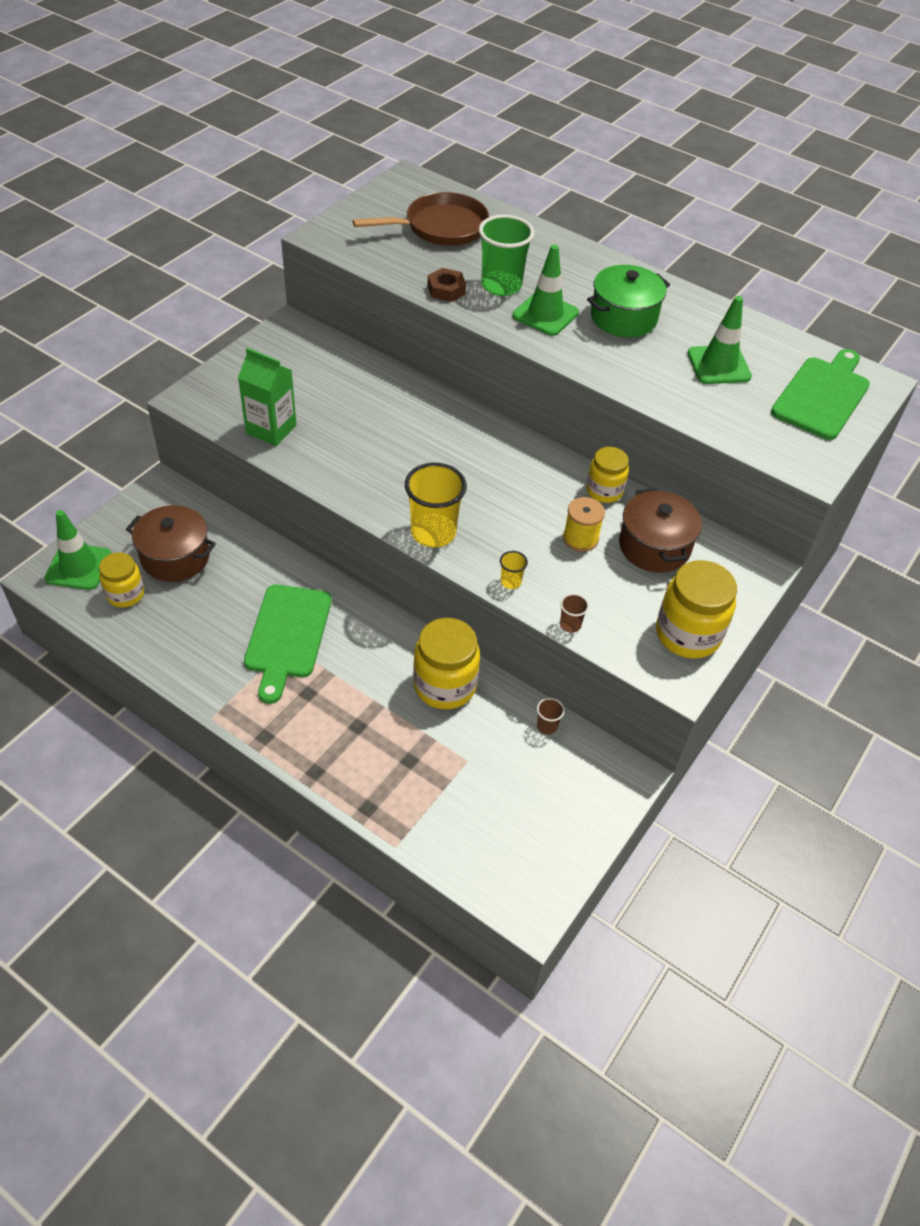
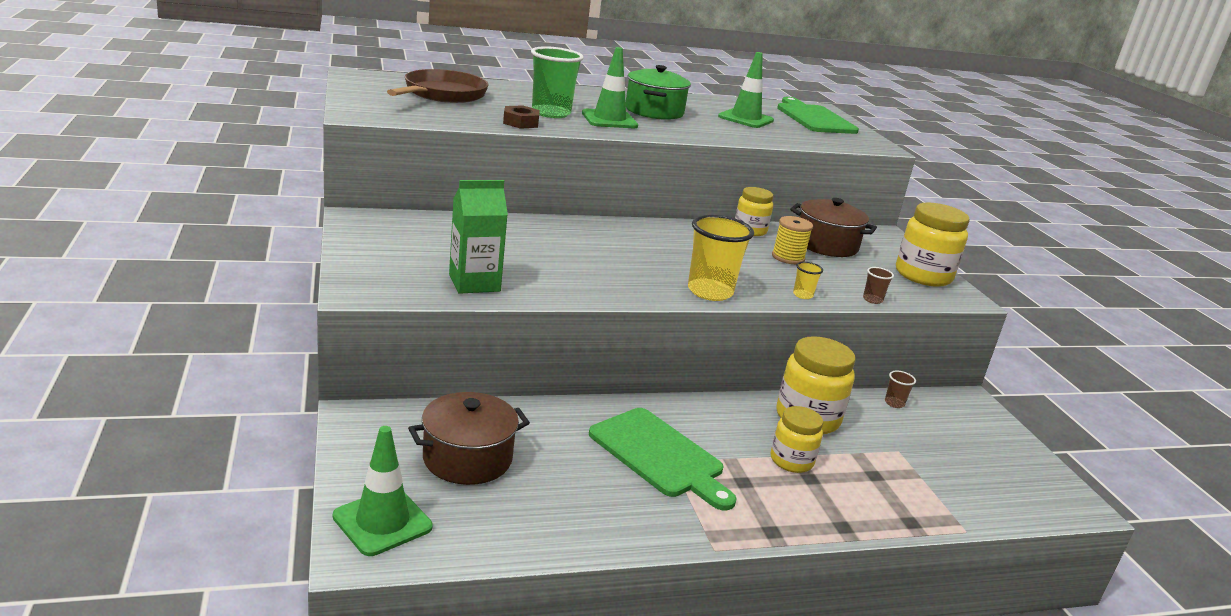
camera: 50 degrees left, 25 degrees down
yellow jar [99,552,144,607] -> yellow jar moved to [771,406,823,473]

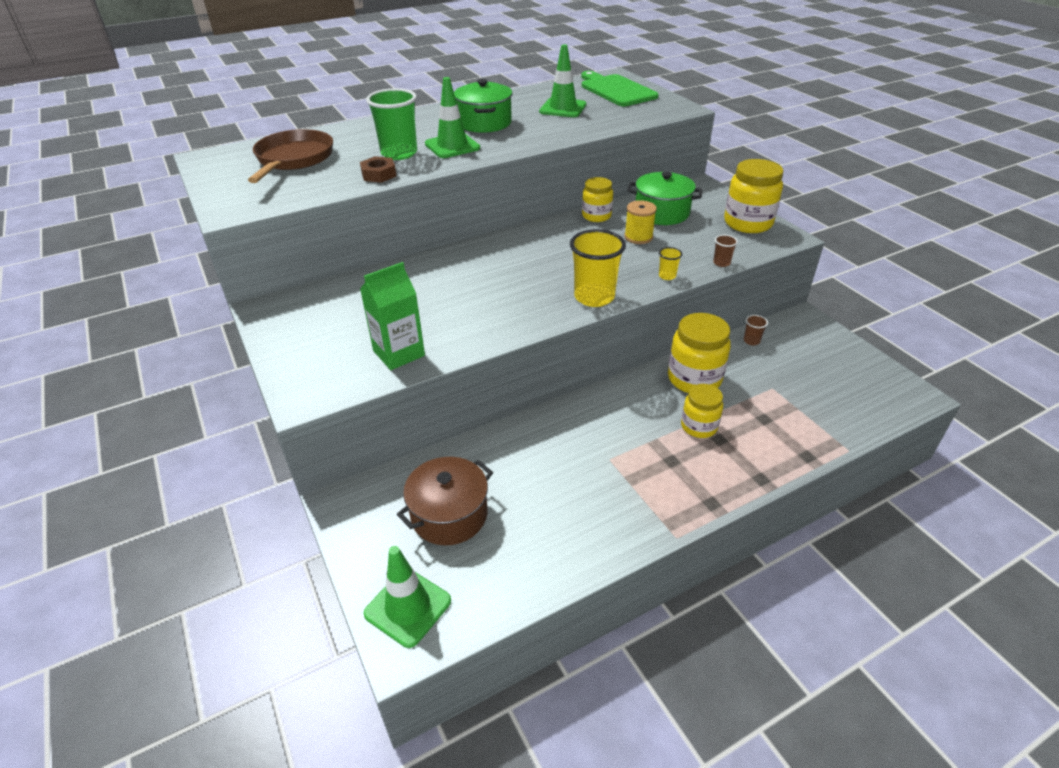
camera: 10 degrees left, 15 degrees up
green cutting board [589,408,737,510] -> none
brown pot [790,198,877,257] -> green pot [627,172,702,225]

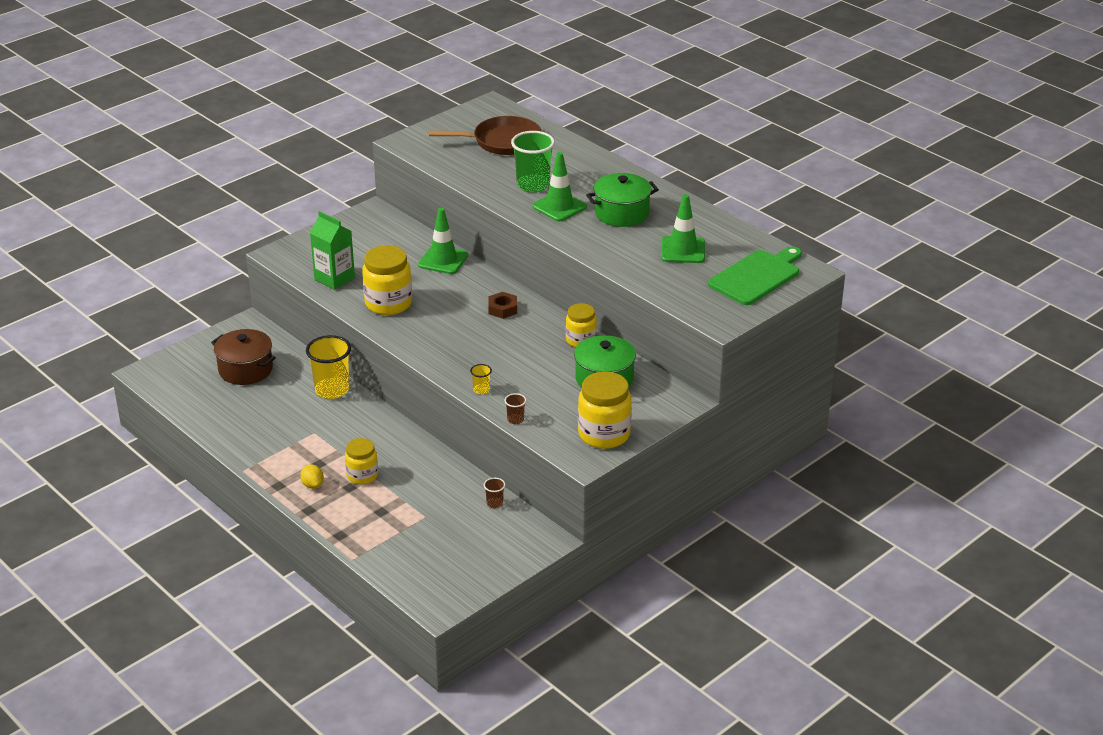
camera: 75 degrees right, 5 degrees down
brown nut [360,156,396,183] -> brown nut moved to [488,292,517,319]
green traffic cone [364,546,451,648] -> green traffic cone moved to [418,208,468,274]
yellow cup [570,229,626,307] -> yellow cup moved to [306,335,351,399]
yellow spool [624,200,657,244] -> none
yellow jar [668,313,731,393] -> yellow jar moved to [362,245,412,315]
none -> yellow lemon [300,464,324,489]

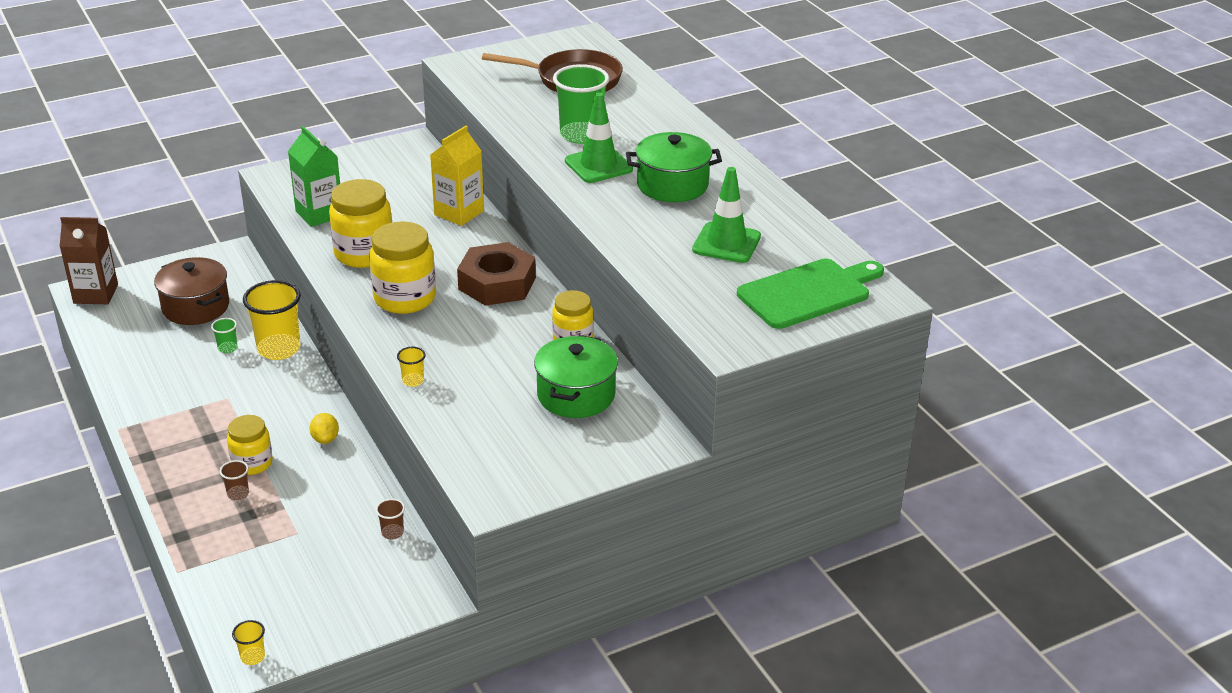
camera: 15 degrees right, 0 degrees up
yellow lemon [300,464,324,489] -> yellow lemon moved to [310,413,339,444]
green traffic cone [418,208,468,274] -> yellow carton [430,126,484,226]
brown nut [488,292,517,319] -> brown nut [457,242,536,306], size x1.87
brown cup [504,393,526,424] -> brown cup moved to [220,460,249,500]
yellow jar [578,371,632,449] -> yellow jar moved to [369,221,436,314]
none -> brown carton [60,217,118,304]
none -> green cup [211,318,237,353]
none -> yellow cup [232,620,265,665]

